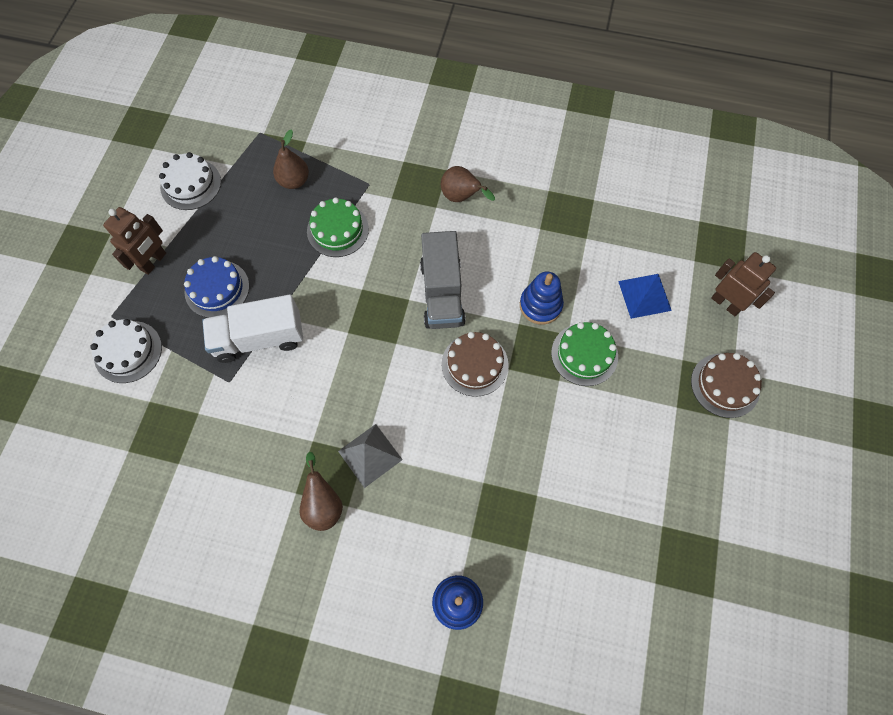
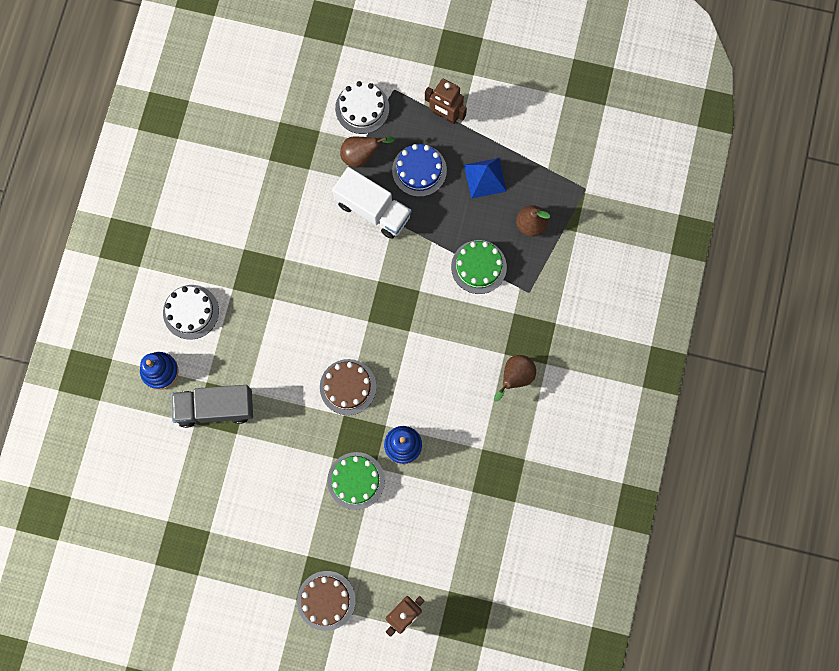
camera: 90 degrees right, 10 degrees up
white cake [159,152,221,210] -> white cake moved to [163,285,219,340]
white truck [202,295,303,363] -> white truck turned 135 degrees clockwise [332,167,412,239]
brown pear [300,452,343,531] -> brown pear moved to [340,136,395,168]
grey pyramid [338,424,403,488] -> none
grey truck [420,231,466,329] -> grey truck moved to [171,385,253,428]
blue pyramid [618,274,672,319] -> blue pyramid moved to [464,158,507,199]

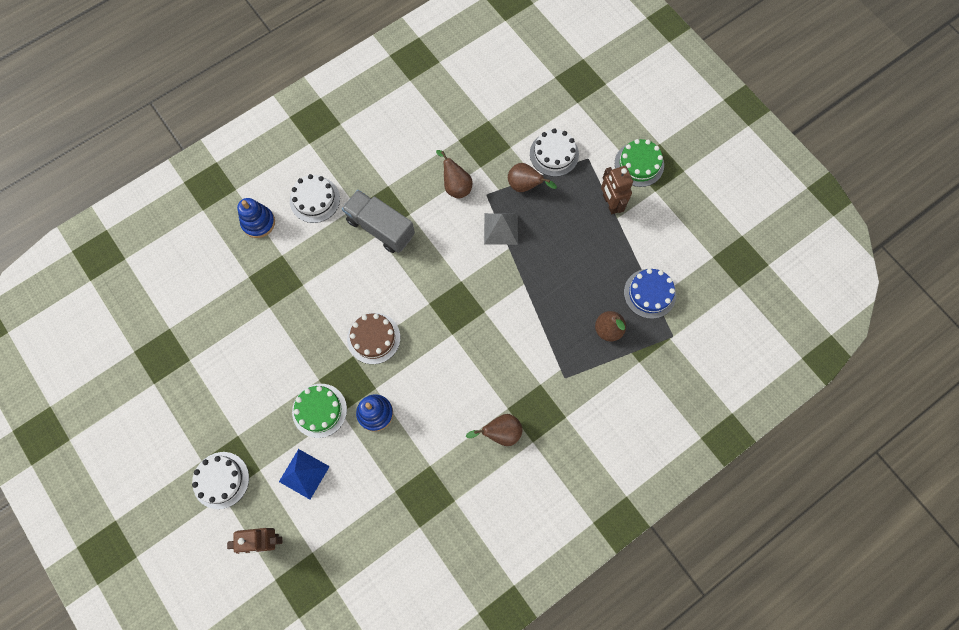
camera: 40 degrees right, 5 degrees down
grey truck [171,385,253,428] -> grey truck moved to [342,190,415,253]
brown cake [297,571,356,631] -> white cake [192,452,249,509]
white truck [332,167,412,239] -> grey pyramid [484,213,518,245]
blue cake [392,144,447,197] -> blue cake moved to [624,269,676,319]
green cake [451,240,507,294] -> green cake moved to [615,139,664,187]
blue pyramid [464,158,507,199] -> blue pyramid moved to [279,449,330,499]
none -> brown pear [436,150,473,199]

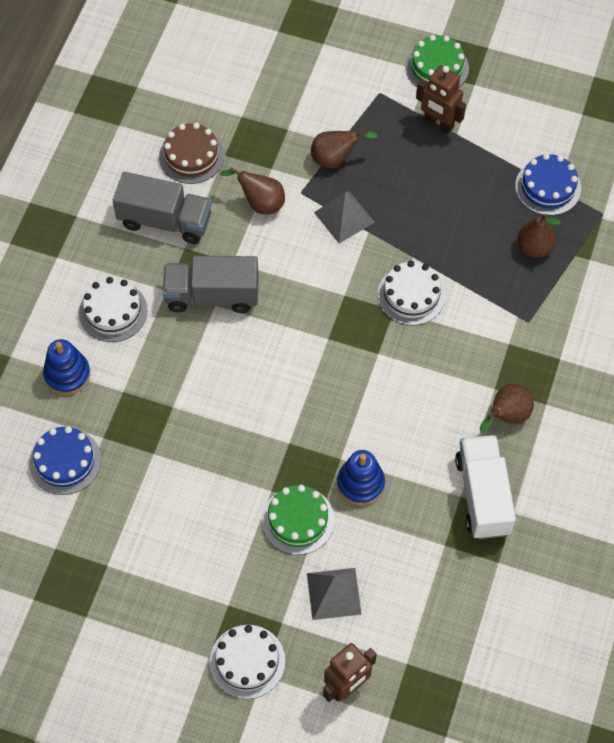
camera: 35 degrees left, 10 degrees down
blue pyramid [279,449,330,499] -> grey pyramid [307,568,362,620]
brown cake [347,313,400,364] -> brown cake moved to [159,123,224,184]
white cake [530,128,579,177] -> white cake moved to [377,261,446,326]
none -> blue cake [29,426,101,495]
none -> grey truck [113,172,212,244]
none -> white truck [455,435,516,539]

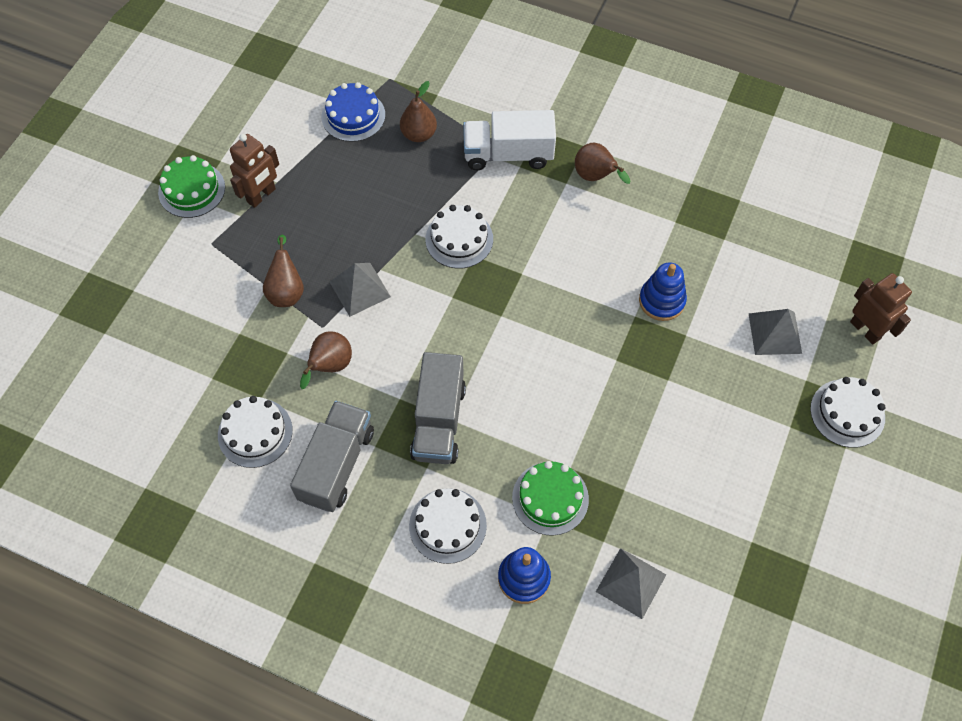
camera: 85 degrees left, 0 degrees up
blue cake [29,426,101,495] -> grey pyramid [596,548,666,619]
brown cake [159,123,224,184] -> white cake [218,396,293,468]
green cake [262,485,335,555] -> green cake moved to [512,461,589,536]
white truck [455,435,516,539] -> white truck moved to [463,110,556,170]

